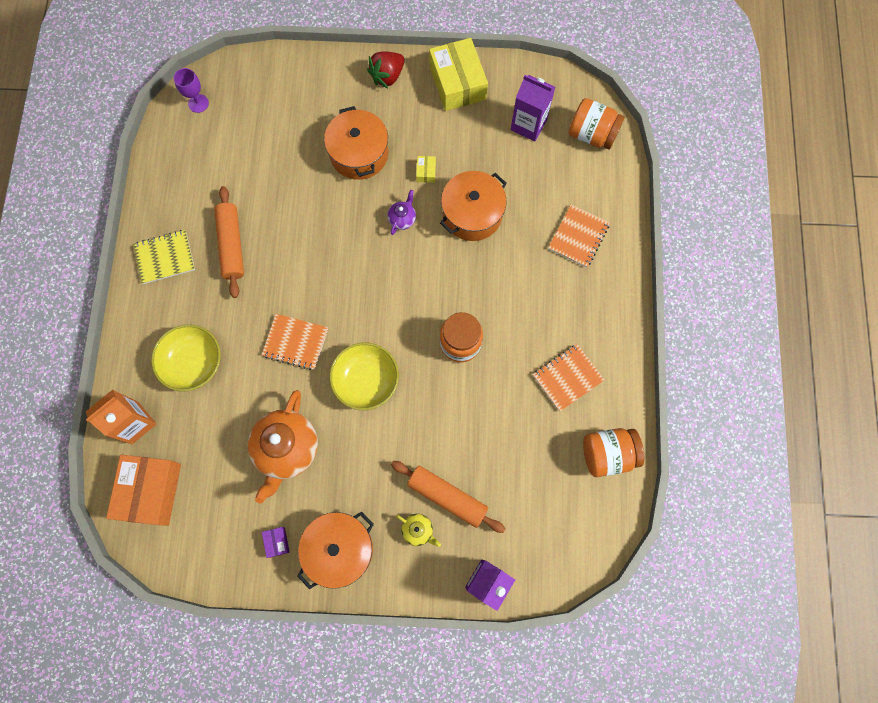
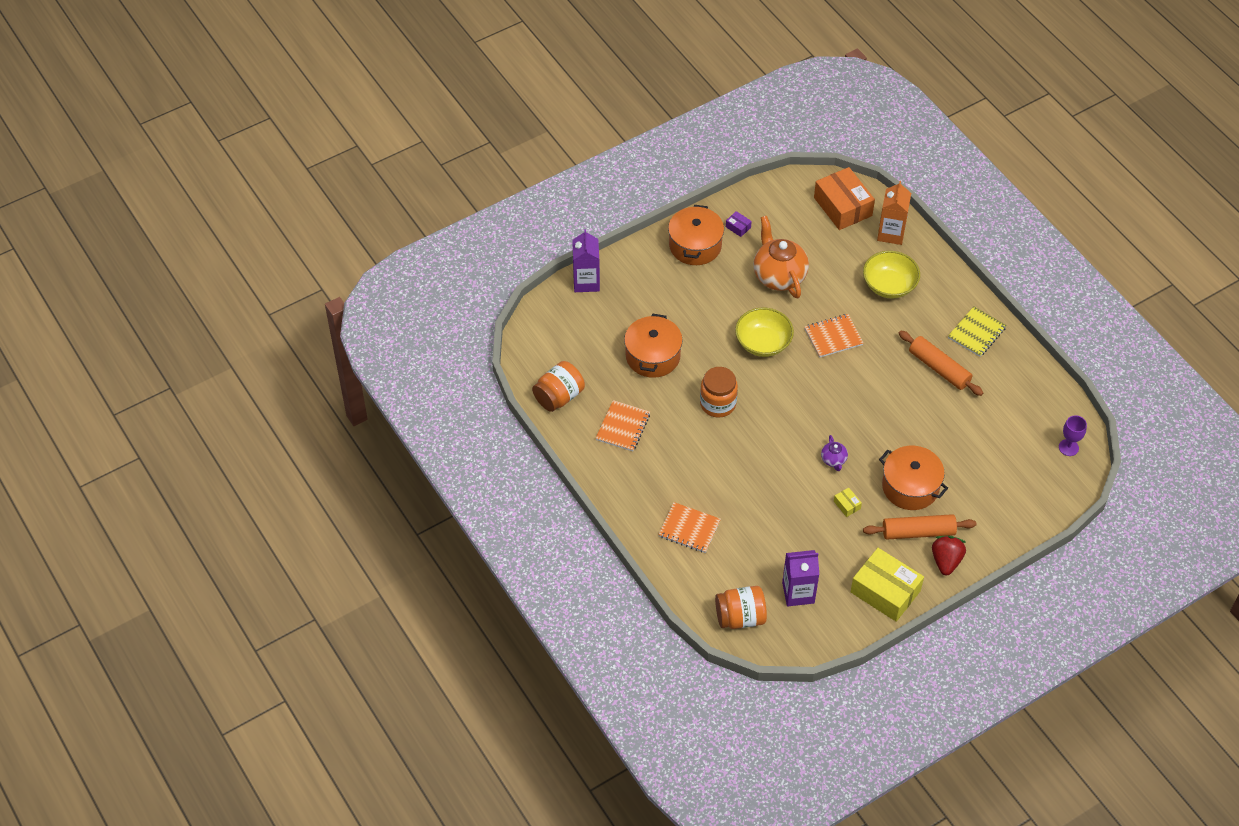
camera: 145 degrees right, 20 degrees down
orange rolling pin [391,461,505,533] -> orange rolling pin moved to [863,514,976,540]
yellow teapot [396,514,441,547] -> none
orange pot [440,171,507,241] -> orange pot moved to [624,314,683,378]
orange notebook [548,204,610,268] -> orange notebook turned 60 degrees counterclockwise [658,502,721,553]

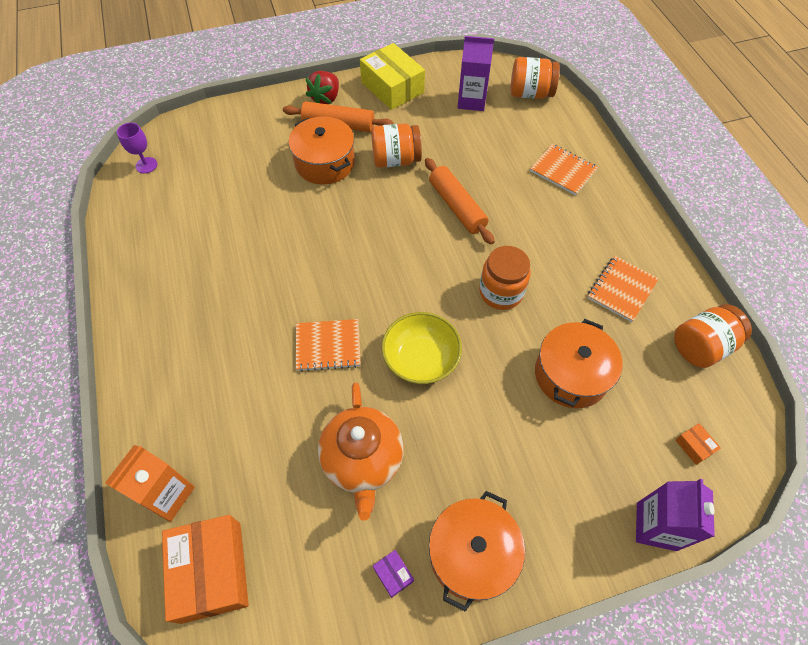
camera: 165 degrees left, 5 degrees up
purple teapot [821,435,848,471] -> none
yellow box [834,488,862,517] -> orange jar [371,123,422,168]
yellow bowl [863,251,920,299] -> none
orange rolling pin [899,331,983,396] -> orange rolling pin moved to [425,158,495,244]
yellow notebook [948,306,1007,357] -> none
none -> orange box [675,423,721,465]

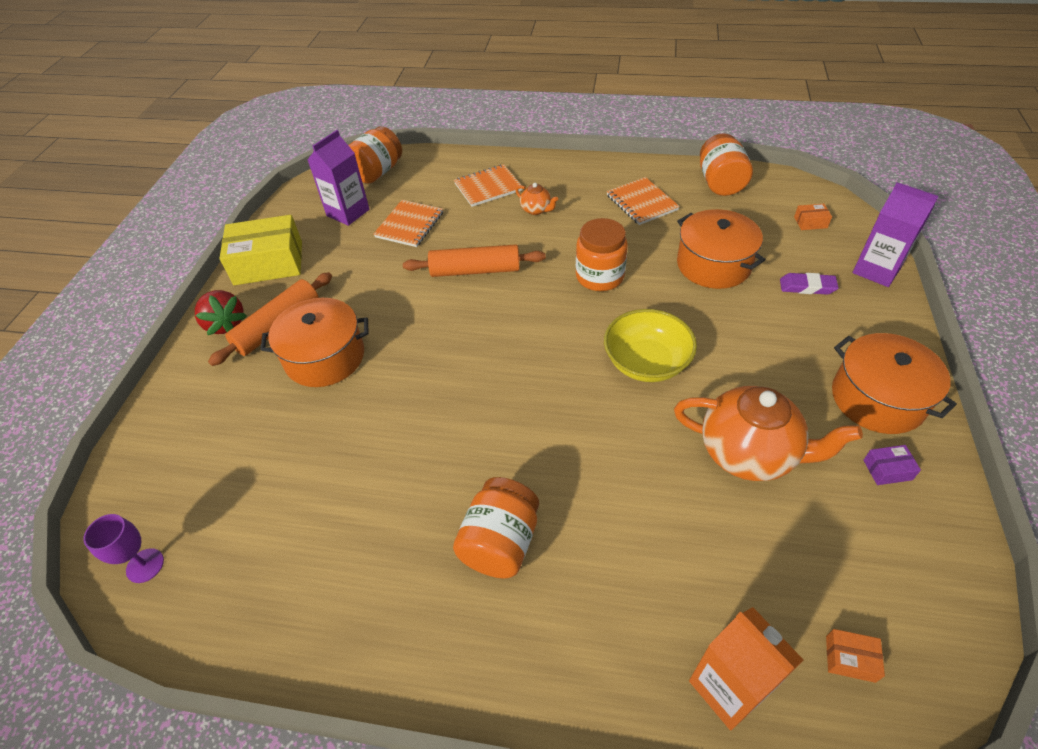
camera: 60 degrees left, 10 degrees down
orange box [162,515,249,624] -> orange box [826,629,885,683], size x0.41
orange notebook [296,319,361,371] -> orange notebook moved to [374,200,443,247]
orange jar [371,123,422,168] -> orange jar moved to [453,477,539,578]
none -> orange teapot [515,183,558,215]
none -> purple eraser [780,273,839,295]

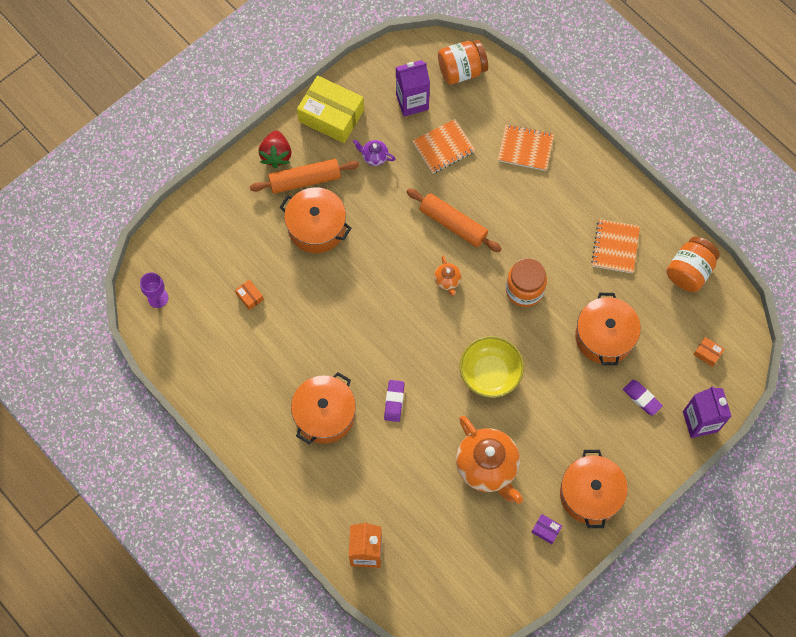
camera: 35 degrees right, 20 degrees up
orange jar [453,477,539,578] -> orange pot [291,372,356,444]
orange teapot [515,183,558,215] -> orange teapot moved to [434,255,462,296]
orange box [826,629,885,683] -> orange box moved to [235,280,264,310]
none -> purple teapot [353,139,395,166]
none -> purple eraser [384,380,405,422]

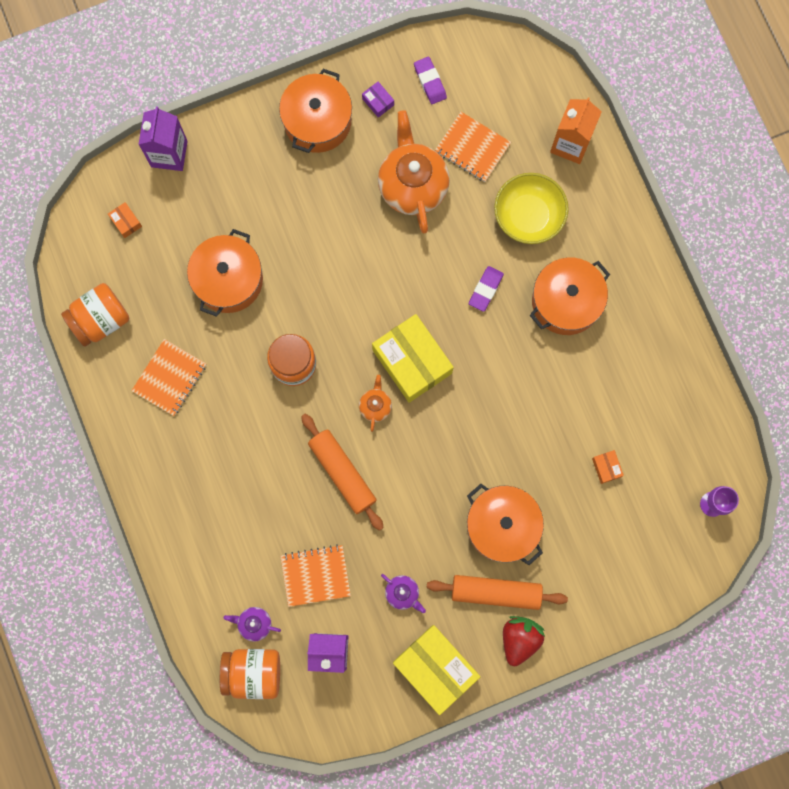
camera: 160 degrees left, 10 degrees up
yellow bowl [460,336,524,398] -> yellow bowl moved to [494,173,569,244]
orange notebook [498,124,554,171] -> orange notebook moved to [435,112,511,182]
purple eraser [623,380,663,416] -> purple eraser moved to [414,56,447,104]
none -> purple teapot [224,607,281,642]
none -> yellow box [372,314,454,403]

